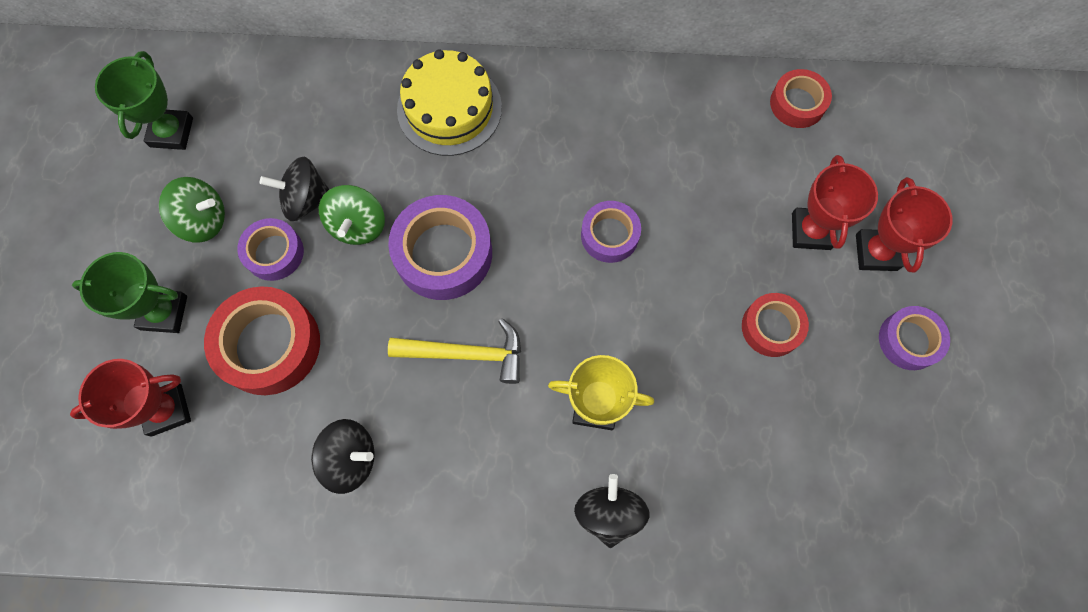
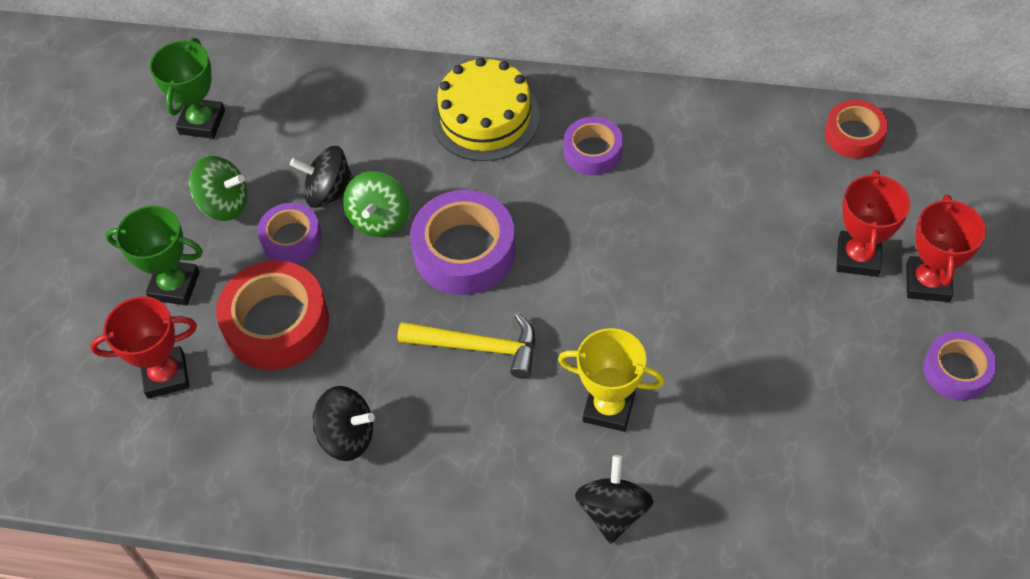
camera: 10 degrees right, 15 degrees down
purple tape [581,201,641,263] -> purple tape moved to [564,117,623,175]
red tape [742,293,809,357] -> none

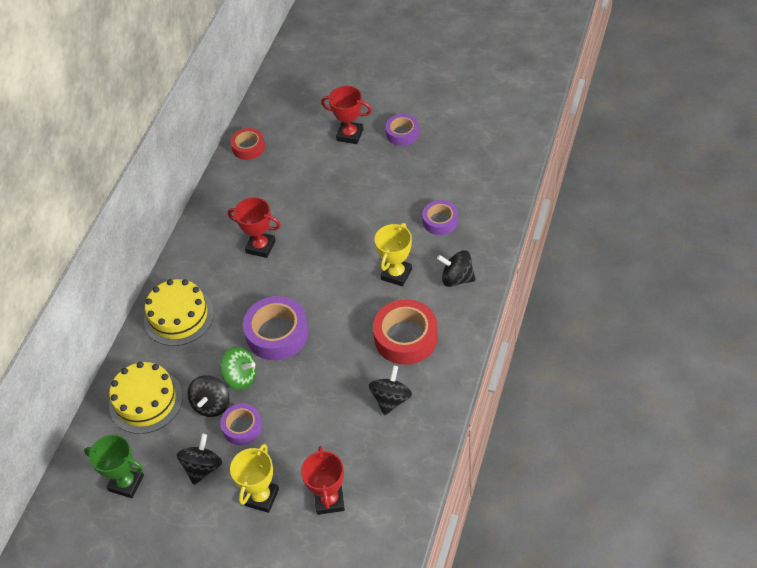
camera: 80 degrees left, 5 degrees down
green trophy [105,205,203,305] -> yellow trophy [230,444,279,513]
green spinning top [189,156,247,221] -> black spinning top [177,434,222,485]
red tape [216,260,329,370] -> red tape moved to [373,299,438,365]
yellow hammer [398,313,535,379] -> none
purple tape [564,117,623,175] -> purple tape moved to [422,200,458,235]
red trophy [836,170,911,277] -> red trophy moved to [228,197,281,258]
none -> yellow cake [109,362,183,434]

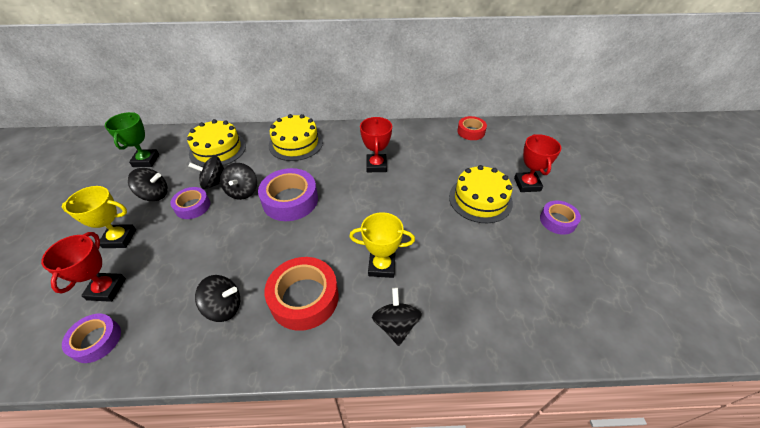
camera: 65 degrees right, 5 degrees down
green spinning top [220,347,257,390] -> black spinning top [220,163,257,200]
red trophy [301,446,345,515] -> red trophy turned 60 degrees counterclockwise [41,232,126,302]
purple tape [422,200,458,235] -> purple tape moved to [62,313,121,363]
none -> yellow cake [449,165,513,223]

